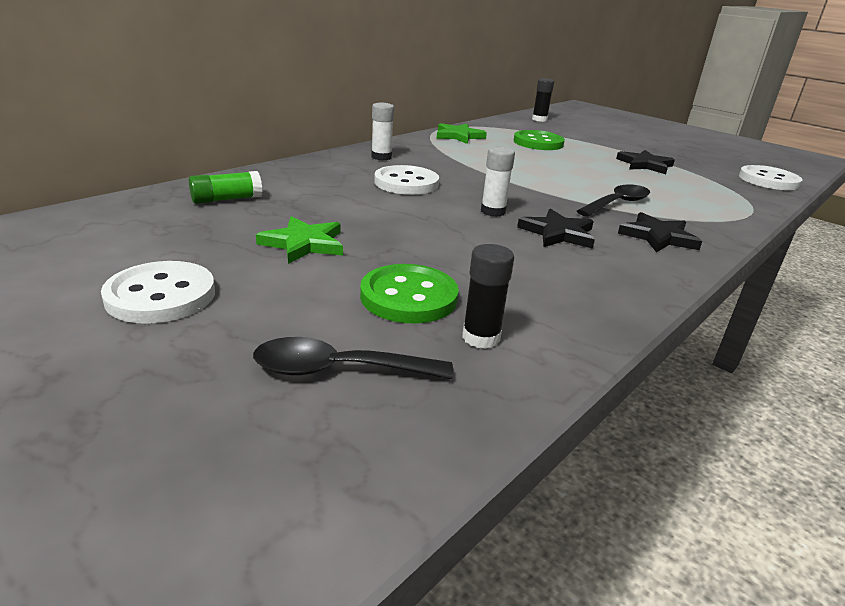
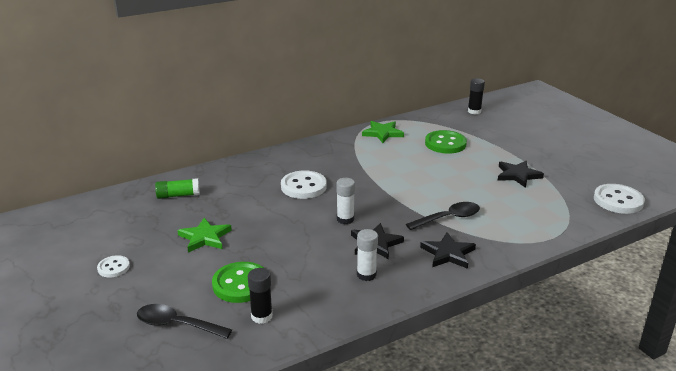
camera: 20 degrees right, 0 degrees up
white button [101,261,215,324] -> white button [97,255,130,278], size x0.57
white glue stick [371,103,394,160] -> white glue stick moved to [357,229,378,281]

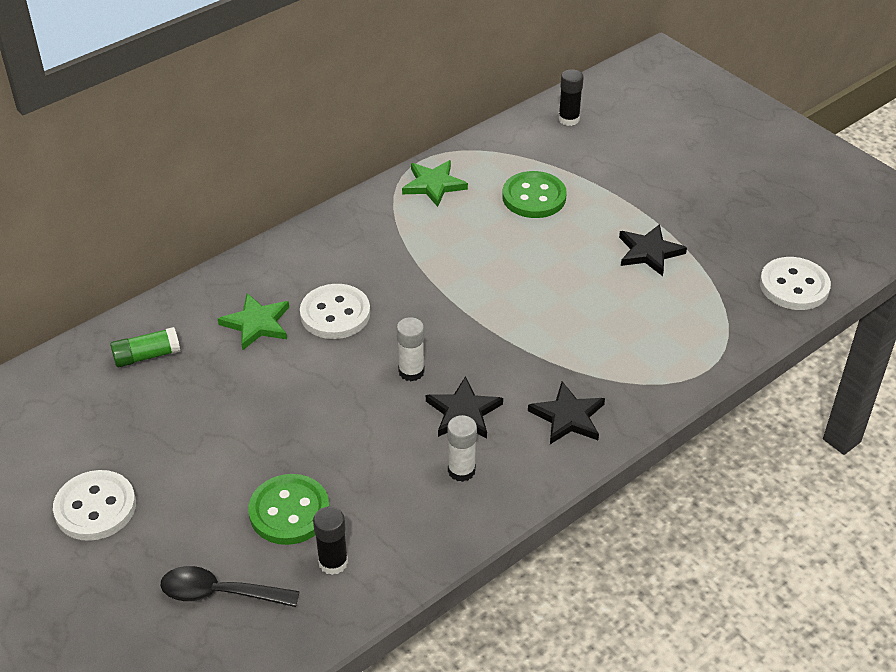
camera: 10 degrees left, 15 degrees up
white button [97,255,130,278] -> white button [53,470,136,541], size x1.76
green star [177,218,232,253] -> green star moved to [218,293,289,351]
black spoon [406,202,480,230] -> none

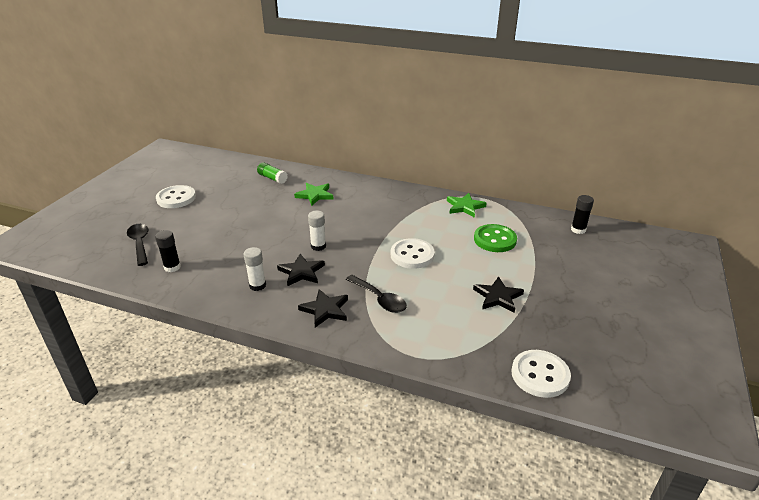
camera: 60 degrees right, 10 degrees down
green button [248,474,329,545] -> none
white button [300,284,370,339] -> white button moved to [391,238,435,269]
none -> black spoon [346,275,407,313]

